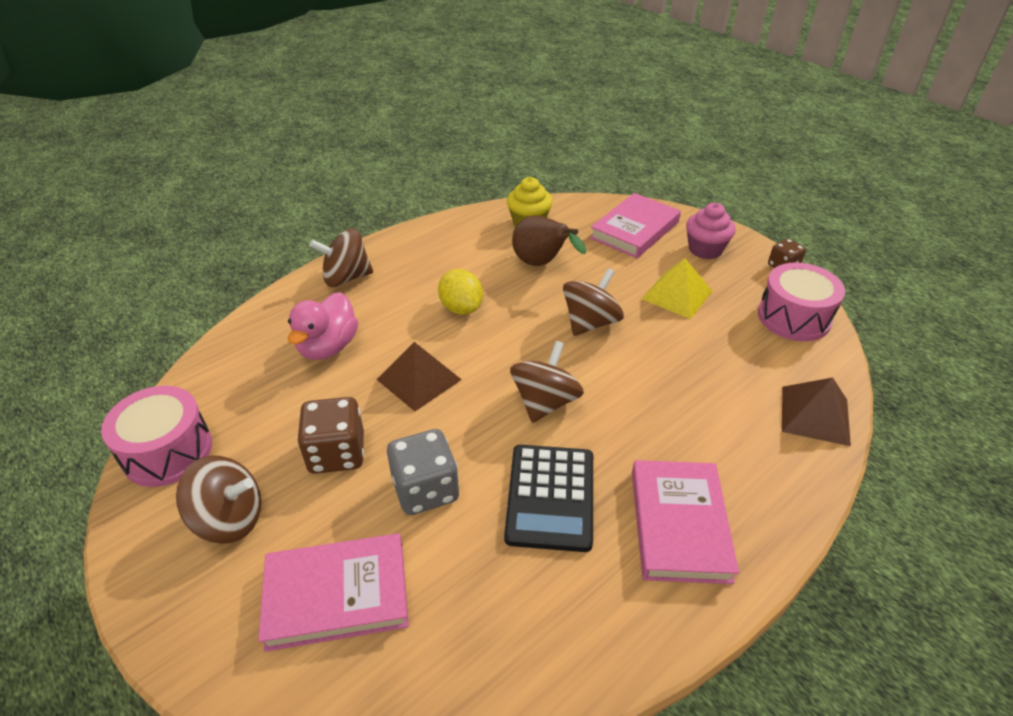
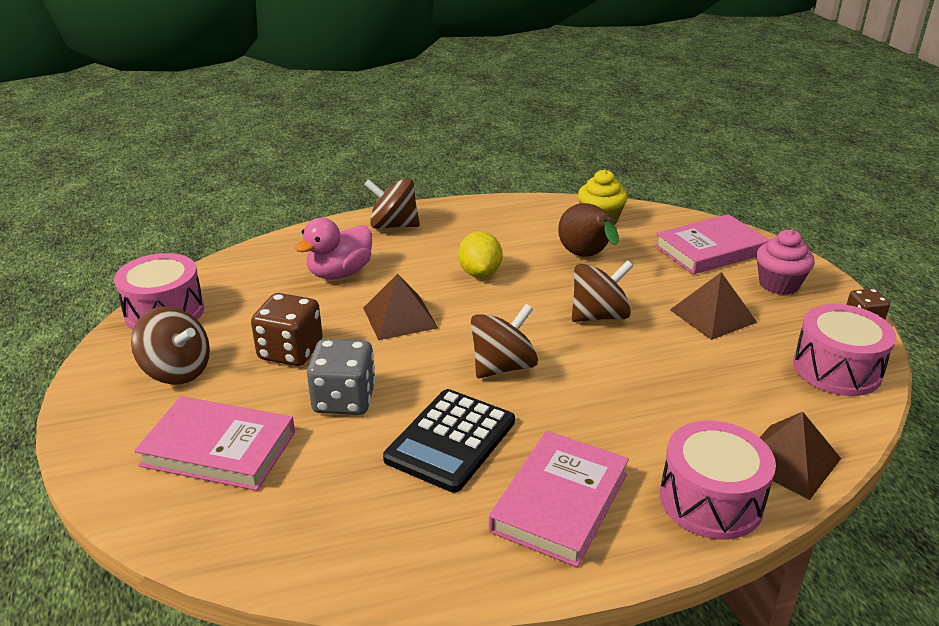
camera: 25 degrees right, 10 degrees down
yellow pyramid [642,259,712,319] -> brown pyramid [670,272,757,340]
none -> pink drum [660,421,776,540]

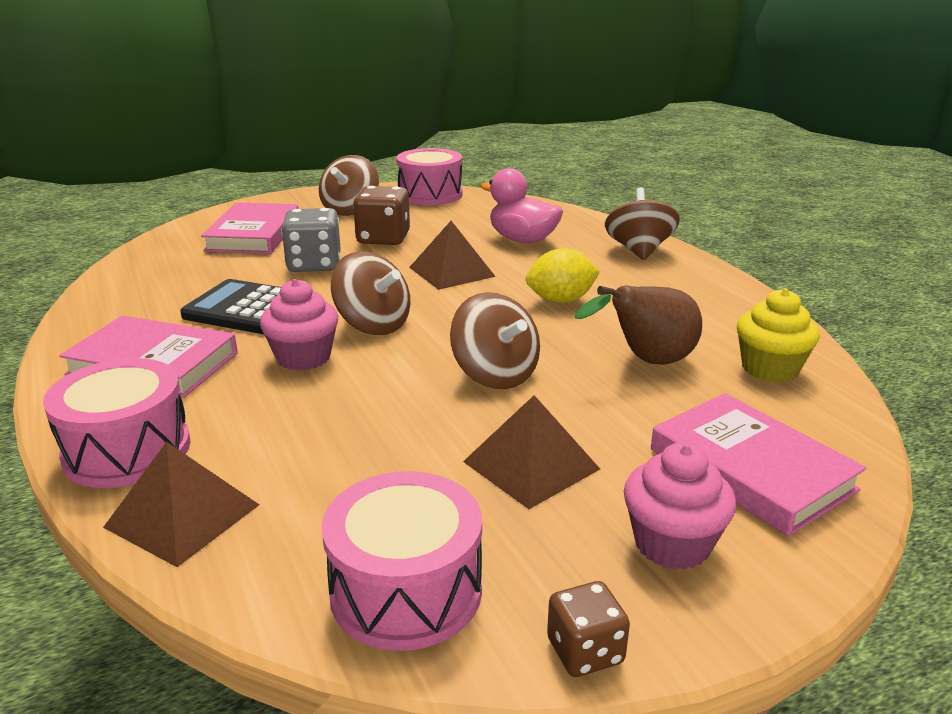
camera: 80 degrees right, 5 degrees down
none -> pink cupcake [260,279,338,371]

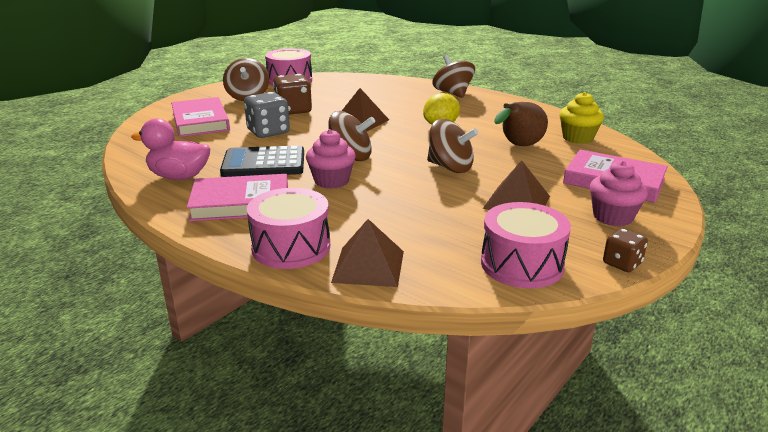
camera: 25 degrees left, 0 degrees up
pink duck [481,168,563,243] -> pink duck moved to [131,118,211,180]

